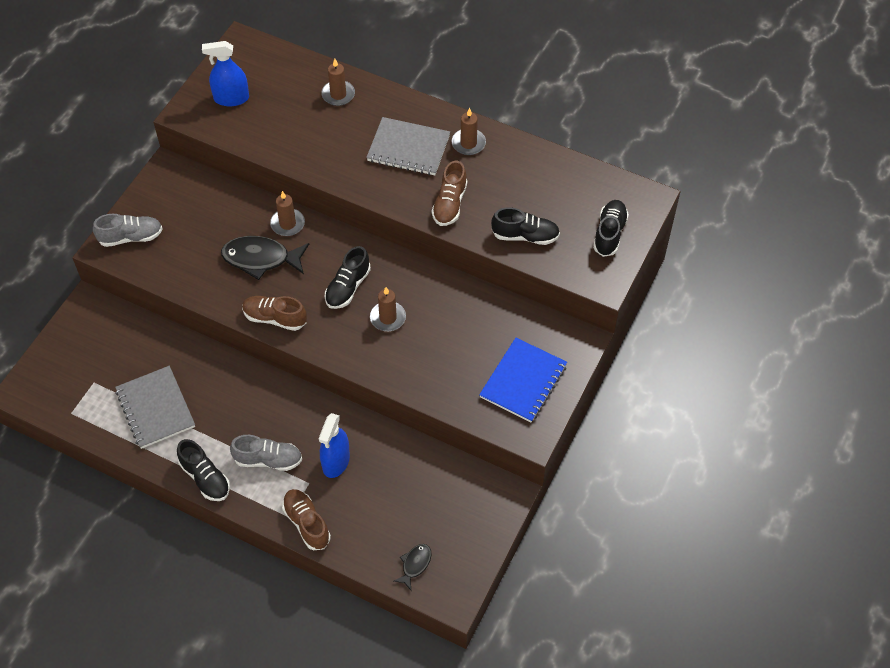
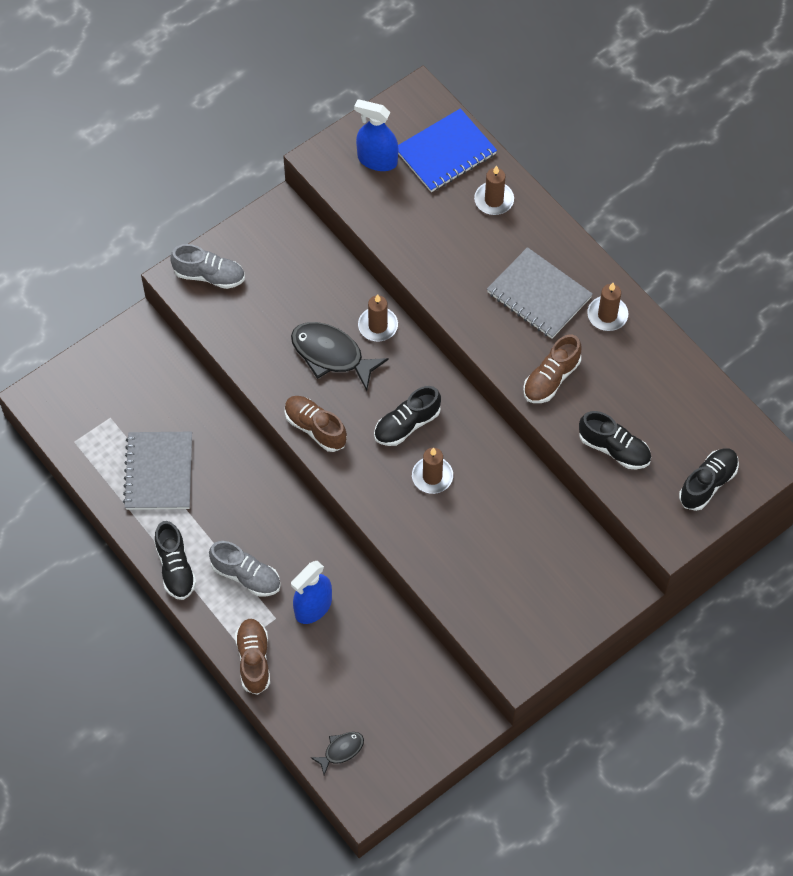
camera: 25 degrees right, 5 degrees up
blue notebook [479,338,567,422] -> blue notebook moved to [398,108,497,192]

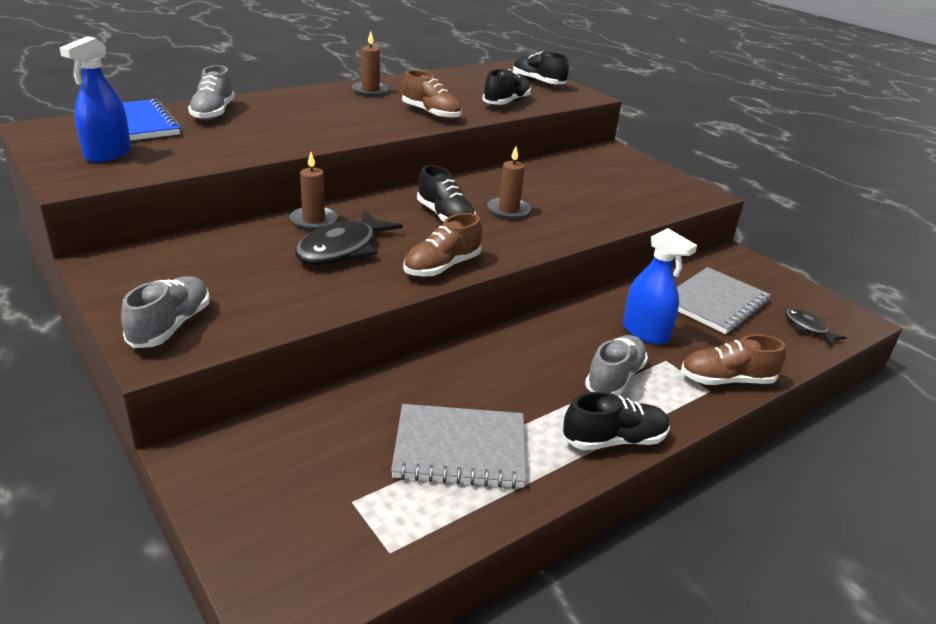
camera: 90 degrees left, 30 degrees down
brown candle [474,165,514,215] -> grey shoe [188,65,235,120]
grey notebook [487,247,593,339] -> grey notebook moved to [677,267,771,334]

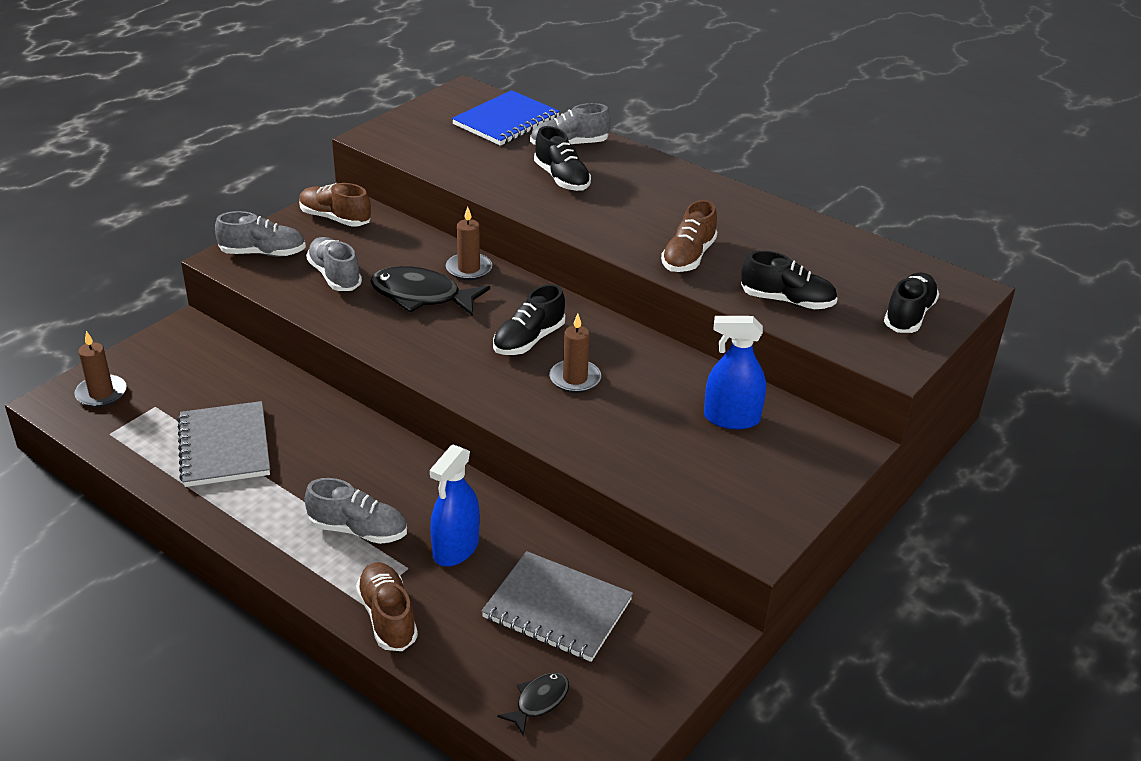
camera: 75 degrees right, 5 degrees up
blue spray bottle [60,36,131,162] -> blue spray bottle moved to [704,316,766,429]
brown candle [352,31,389,96] -> brown candle moved to [74,331,127,407]
brown shoe [403,213,482,277] -> brown shoe moved to [299,183,371,227]
black shoe [563,391,670,450] -> black shoe moved to [534,126,591,191]
none -> grey shoe [306,237,362,291]

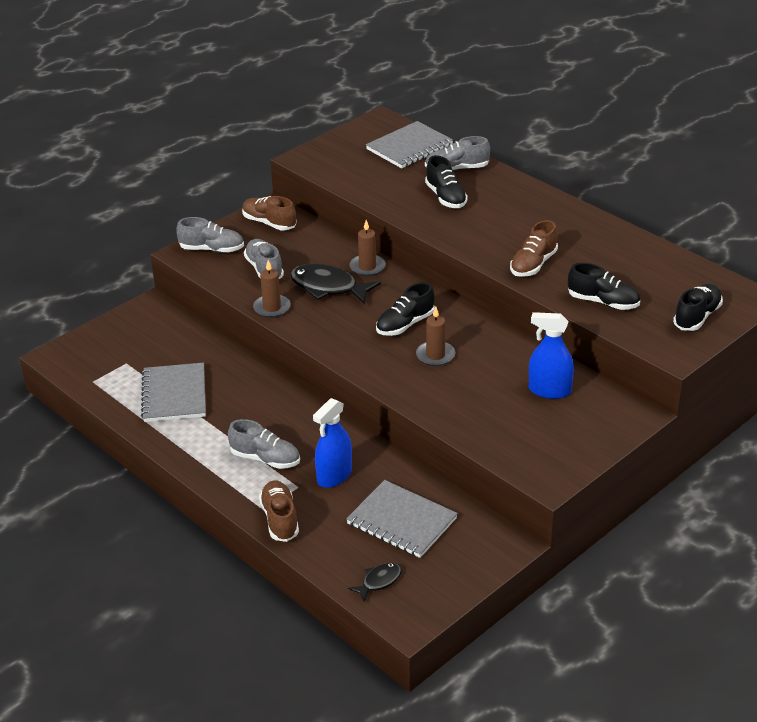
camera: 10 degrees right, 0 degrees up
brown candle [74,331,127,407] -> brown candle moved to [253,260,291,318]
blue notebook [452,90,560,146] -> grey notebook [366,121,453,168]

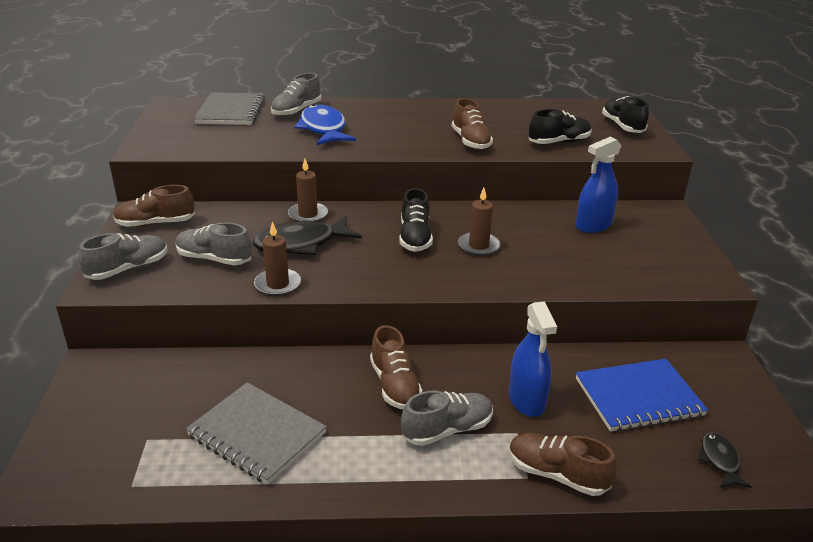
camera: 50 degrees left, 5 degrees down
grey notebook [346,480,458,558] -> blue notebook [576,359,708,432]
black shoe [425,155,468,208] -> blue fish [294,104,356,145]
none -> brown shoe [370,325,423,409]

